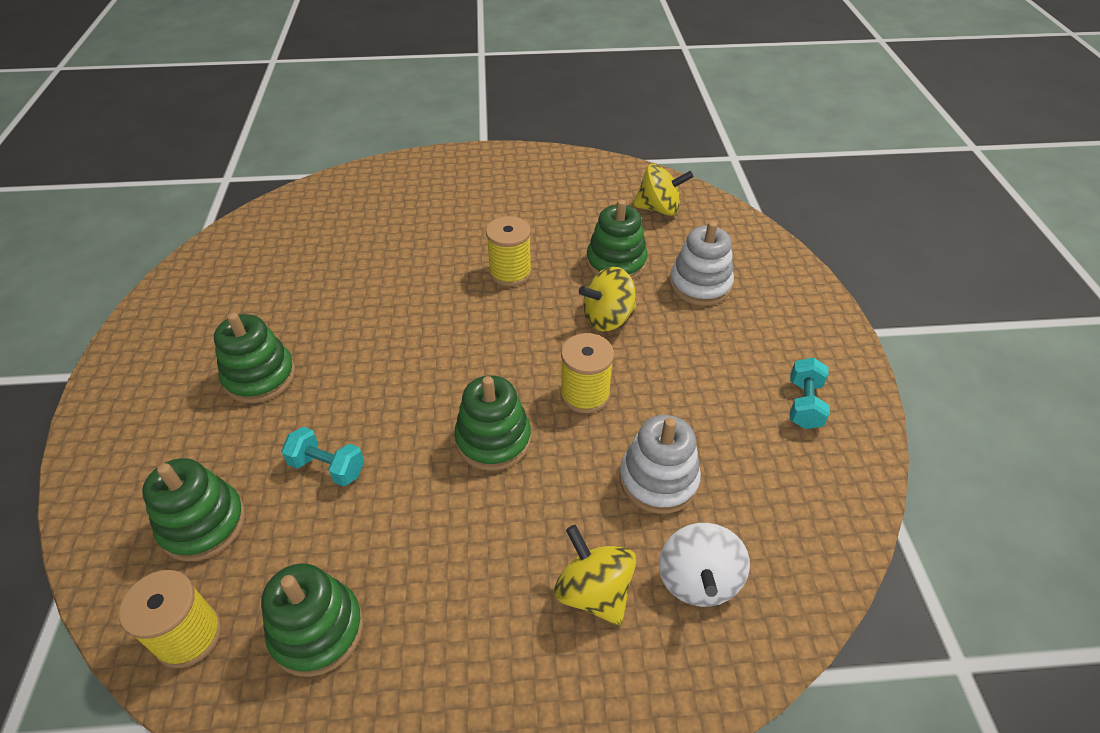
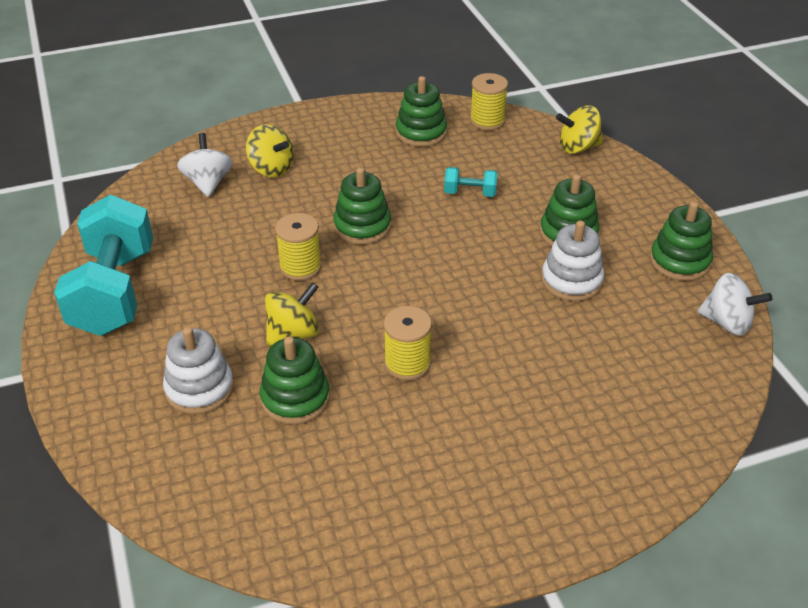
camera: 165 degrees right, 5 degrees down
green stacking toy [142,458,245,561] -> green stacking toy moved to [650,201,713,281]
white stacking toy [619,415,701,514] -> white stacking toy moved to [541,220,604,301]
yellow spinning top [632,164,694,216] -> yellow spinning top moved to [556,105,603,154]
turquoise dumbbell [790,358,830,429] -> turquoise dumbbell [54,195,153,336], size x2.37
none -> white spinning top [697,273,772,336]

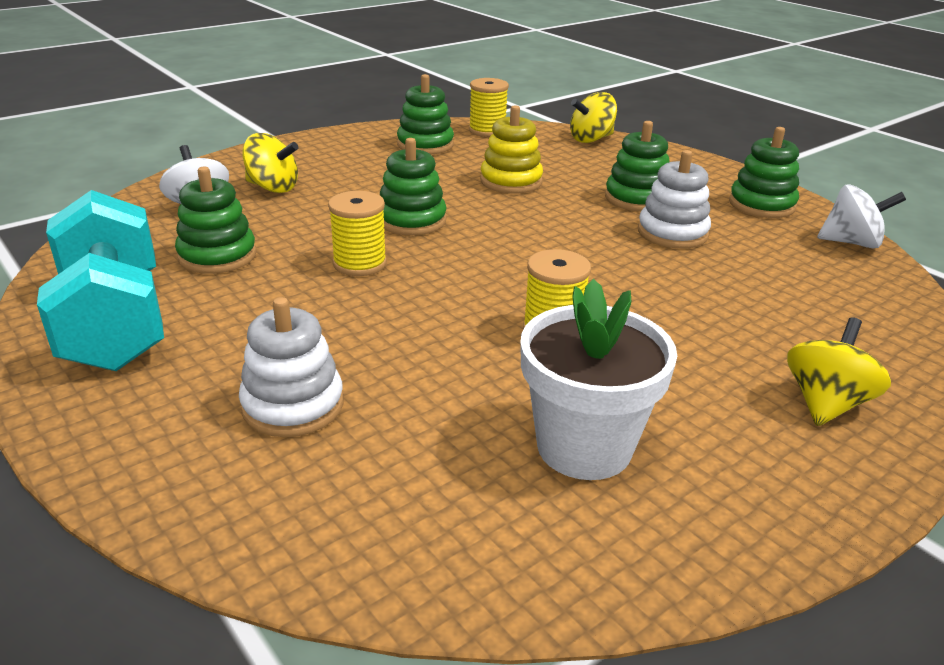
camera: 20 degrees left, 10 degrees down
green stacking toy [260,336,330,424] -> green stacking toy moved to [175,166,257,274]
yellow spinning top [265,282,319,347] -> yellow spinning top moved to [787,317,891,426]
turquoise dumbbell [444,167,498,197] -> yellow stacking toy [480,105,543,193]
none -> white flower pot [520,279,677,480]

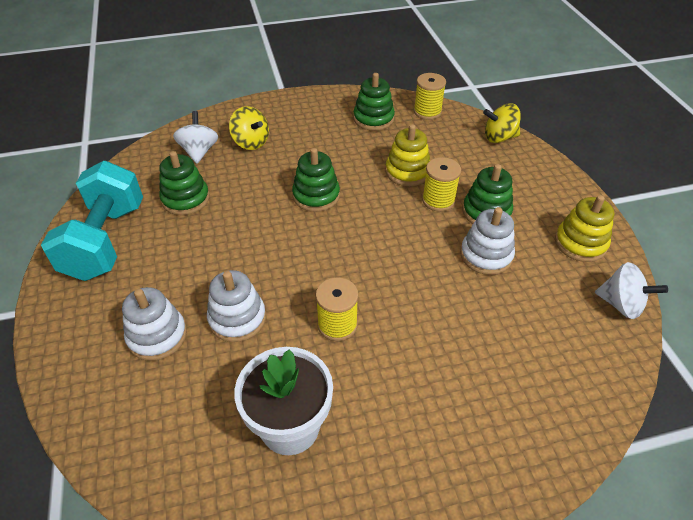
camera: 25 degrees right, 15 degrees up
yellow spool [328,191,387,276] -> yellow spool moved to [422,157,461,212]
green stacking toy [729,127,799,218] -> yellow stacking toy [555,195,614,262]
yellow spinning top [787,317,891,426] -> none
none -> white stacking toy [207,270,266,342]

